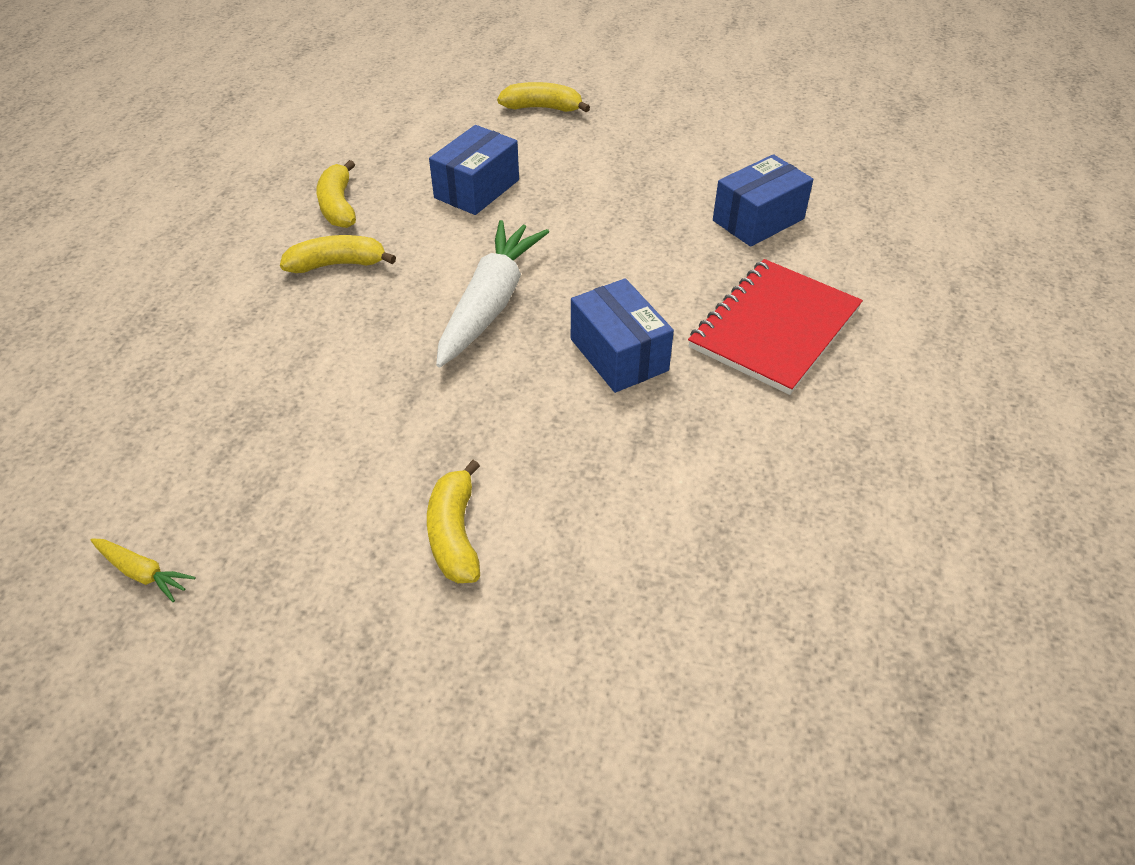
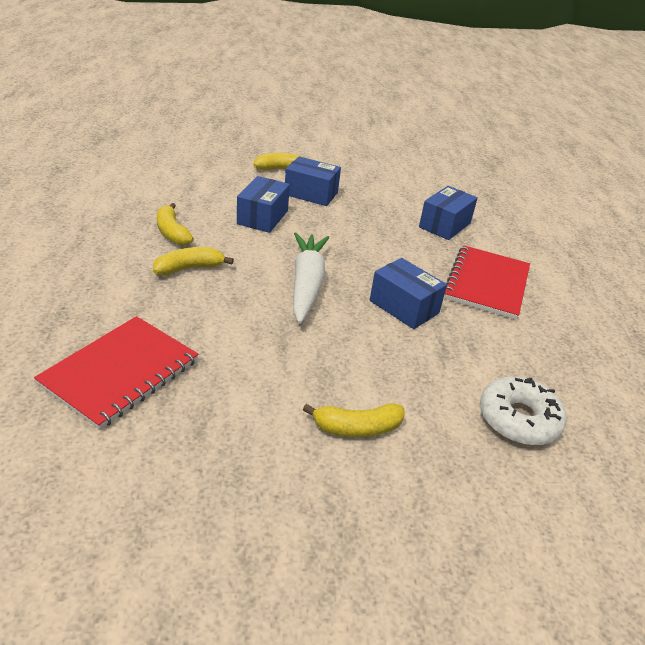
camera: 20 degrees left, 10 degrees down
yellow carrot [91,538,196,602] -> none
yellow banana [427,460,480,583] -> yellow banana turned 75 degrees counterclockwise [303,403,405,437]
none -> red notebook [34,316,199,430]
none -> blue box [285,156,341,206]
none -> white donut [480,376,567,445]

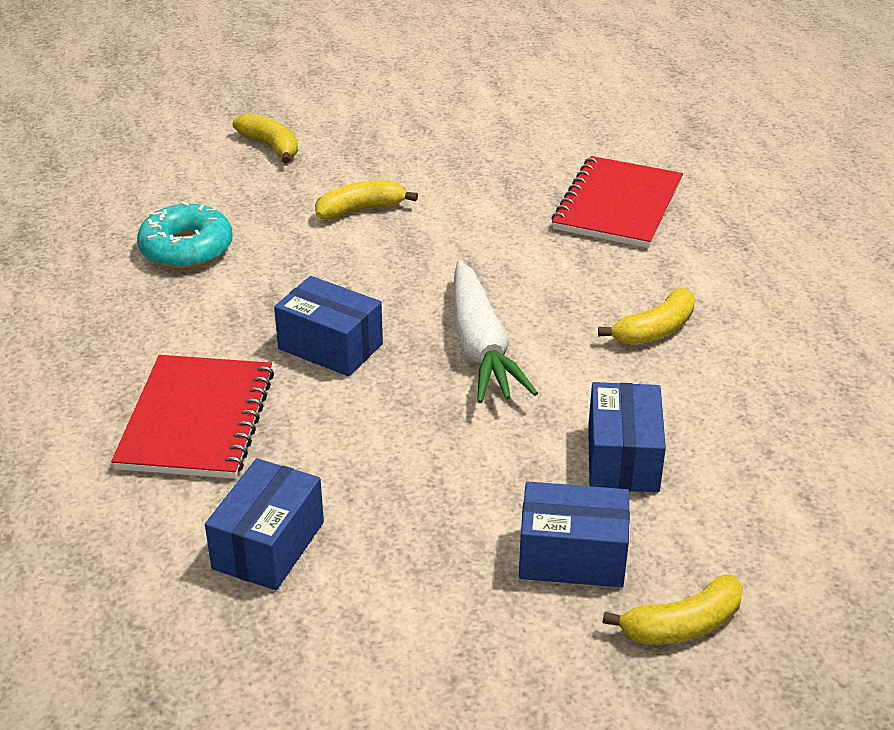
camera: 170 degrees right, 0 degrees up
yellow banana [157,203,194,245] -> yellow banana moved to [233,113,298,163]
white donut [480,376,567,445] -> turquoise donut [137,202,232,269]

